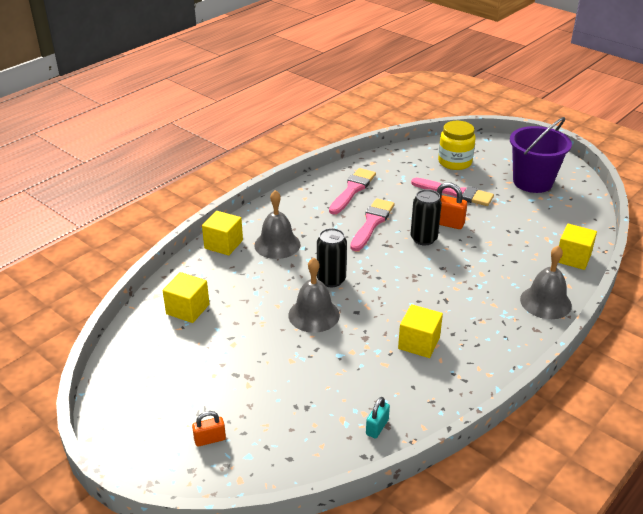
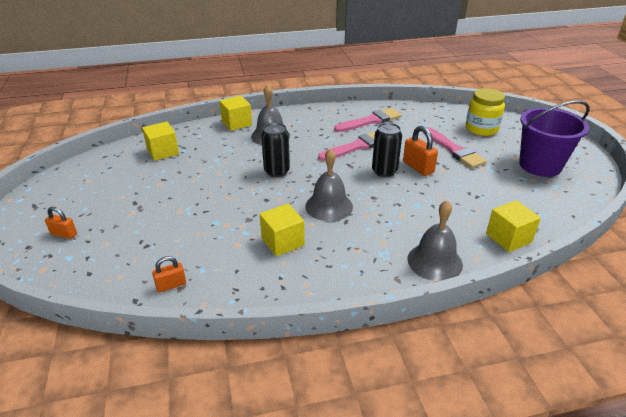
camera: 35 degrees right, 0 degrees up
grey bell [288,258,340,333] -> grey bell moved to [305,148,353,221]
turquoise padlock [366,397,390,438] -> orange padlock [152,256,186,293]

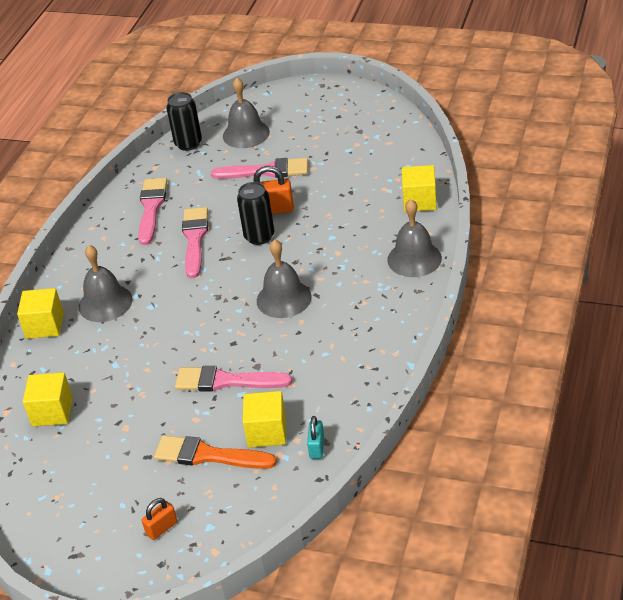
camera: 55 degrees left, 5 degrees up
orange padlock [152,256,186,293] -> turquoise padlock [307,416,324,459]
yellow cube [260,204,305,256] -> yellow cube moved to [243,391,286,448]
black can [261,123,290,177] -> black can moved to [166,92,202,151]
yellow jar [466,88,505,136] -> grey bell [223,78,270,148]
purple bucket [519,101,590,177] -> none
none -> orange brush [154,435,277,469]
none -> pink brush [175,366,292,391]

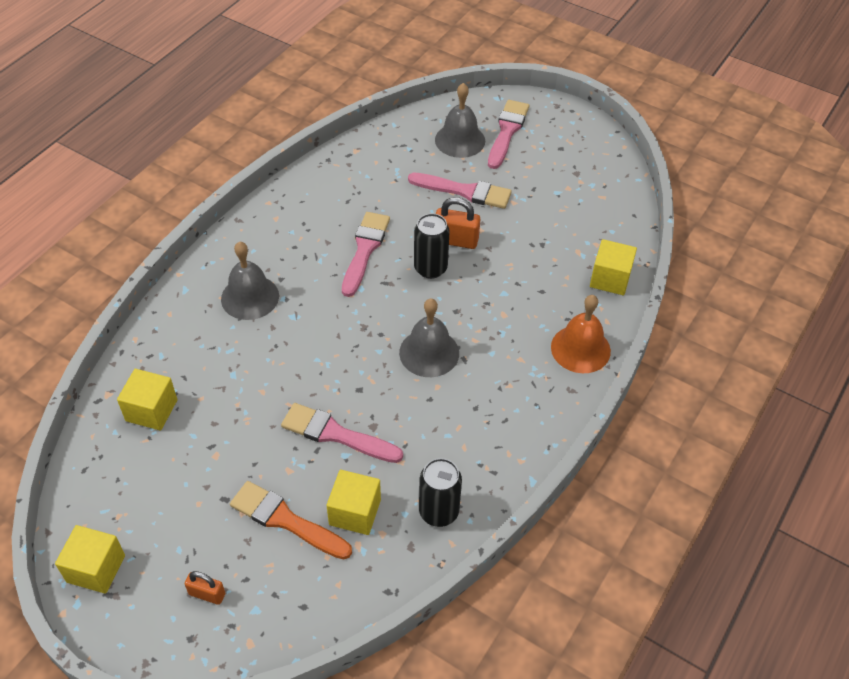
camera: 10 degrees right, 10 degrees up
yellow cube [17,288,64,339] -> yellow cube moved to [55,525,125,594]
pink brush [138,178,168,245] -> pink brush moved to [488,100,529,169]
orange padlock [142,498,177,540] -> orange padlock turned 45 degrees clockwise [185,571,225,605]
black can [166,92,202,151] -> black can moved to [419,458,462,527]
turquoise padlock [307,416,324,459] -> none
grey bell [387,199,442,277] -> orange bell [551,295,611,373]

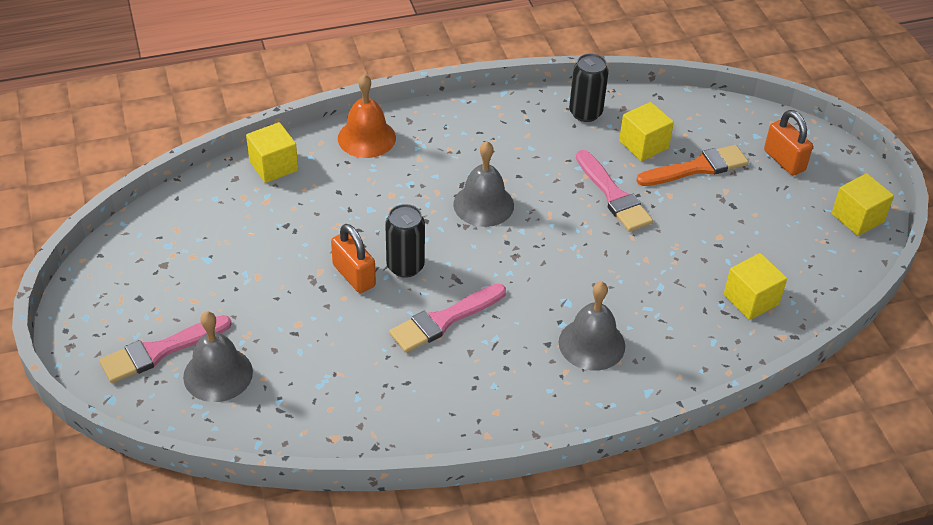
camera: 140 degrees left, 5 degrees down
orange padlock [185,571,225,605] -> orange padlock [764,110,813,176], size x1.59
orange brush [230,481,352,560] -> orange brush turned 90 degrees counterclockwise [636,145,749,186]
pink brush [408,173,512,209] -> none

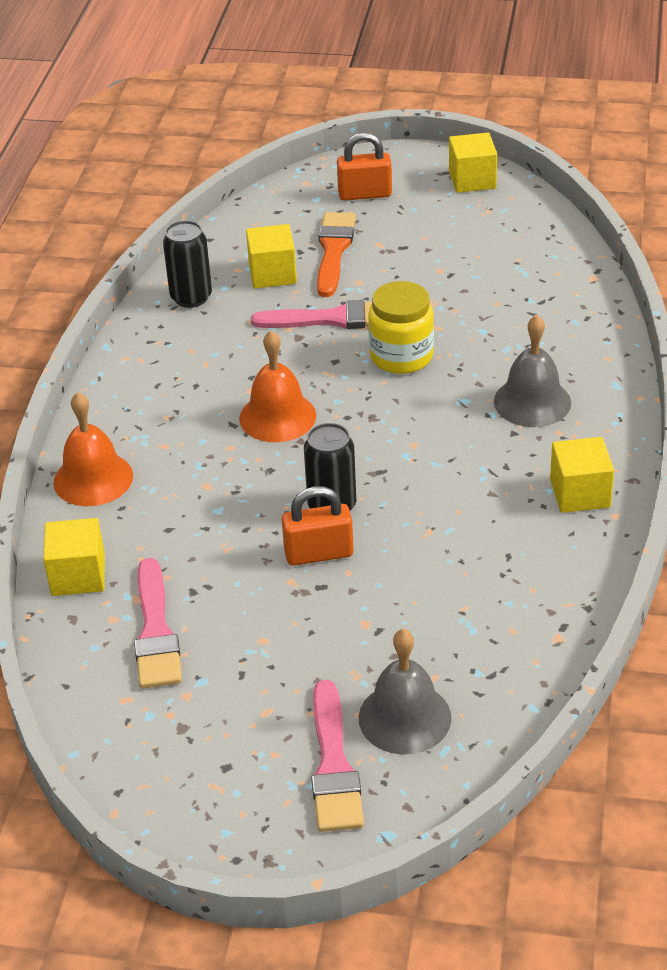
camera: 60 degrees left, 5 degrees down
pink brush [389,284,506,353] -> pink brush moved to [134,558,182,689]
grey bell [453,141,514,227] -> orange bell [239,331,316,442]
yellow cube [724,253,787,320] -> yellow cube moved to [550,437,614,513]
none -> yellow jar [368,281,434,374]

